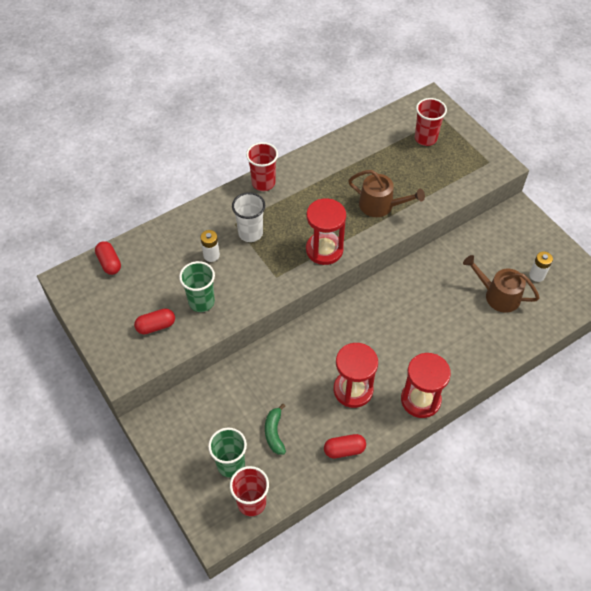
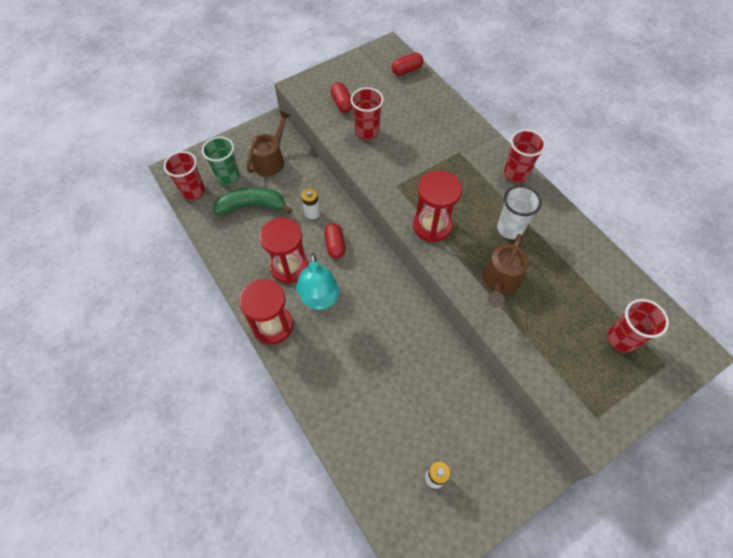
camera: 90 degrees right, 5 degrees up
green cup [179,261,215,312] -> red cup [351,87,384,140]
white battery [200,230,220,262] -> white battery moved to [301,188,320,219]
white cup [232,192,265,242] -> white cup moved to [497,185,542,239]
green banana [265,404,286,455] -> green banana [213,187,292,215], size x1.62
red capsule [324,434,366,458] -> red capsule moved to [324,223,346,259]
brown watering can [463,255,540,313] -> brown watering can moved to [247,111,290,176]
none -> turquoise lamp [296,253,339,310]

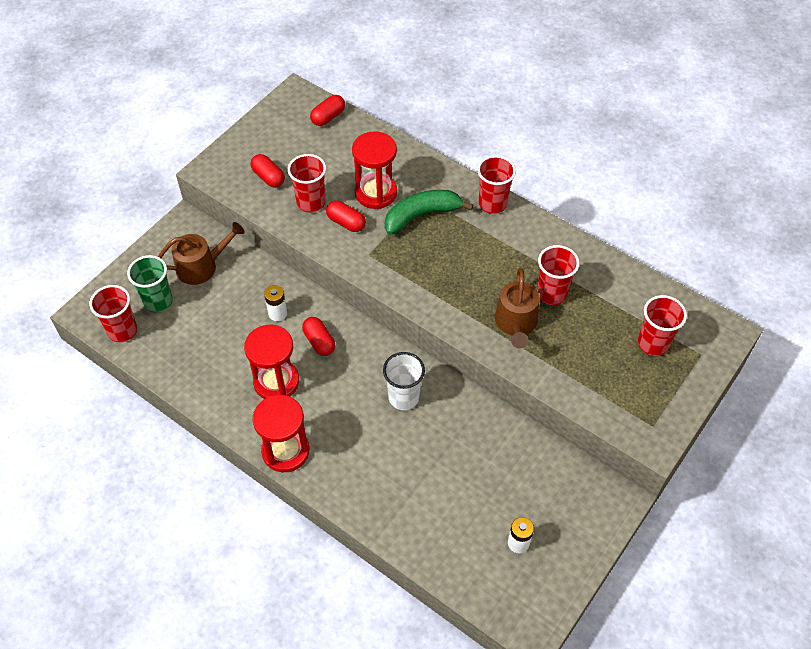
camera: 20 degrees left, 5 degrees down
green banana [213,187,292,215] -> green banana moved to [385,190,473,235]
brown watering can [247,111,290,176] -> brown watering can turned 60 degrees clockwise [158,222,244,285]
turquoise lamp [296,253,339,310] -> none
red hourglass [413,170,462,242] -> red hourglass moved to [352,131,397,209]
white cup [497,185,542,239] -> white cup moved to [383,352,425,410]
none -> red capsule [326,201,366,232]
none -> red cup [537,245,580,305]

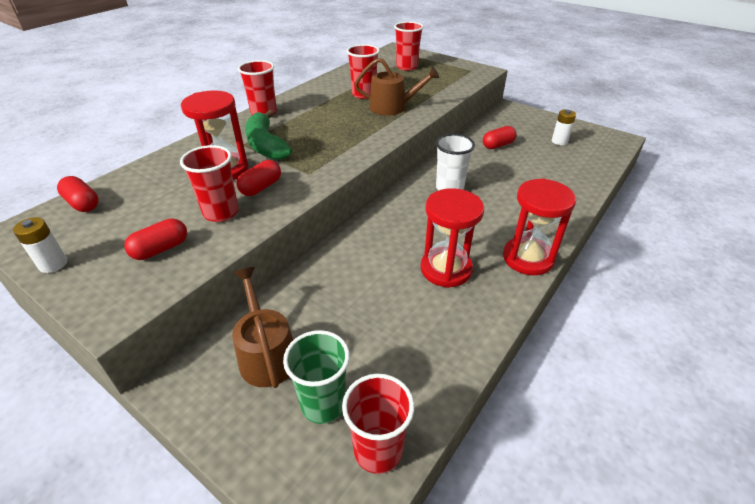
camera: 90 degrees left, 15 degrees down
white battery [264,285,287,321] -> white battery moved to [13,217,67,273]
red capsule [302,317,335,356] -> red capsule moved to [483,126,517,149]

